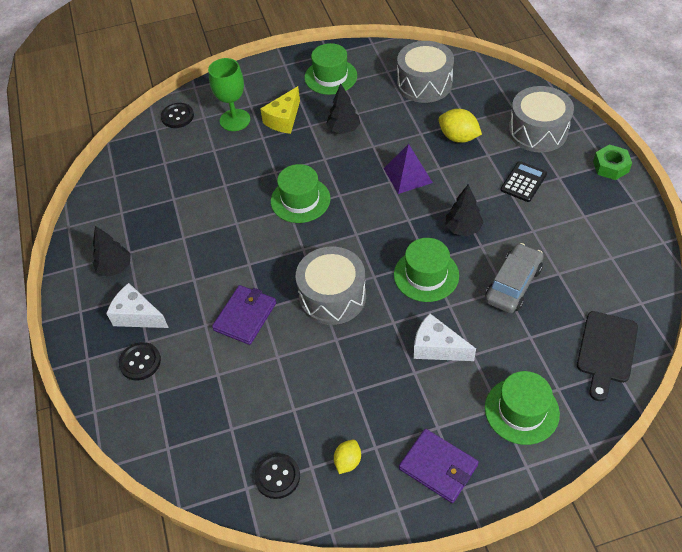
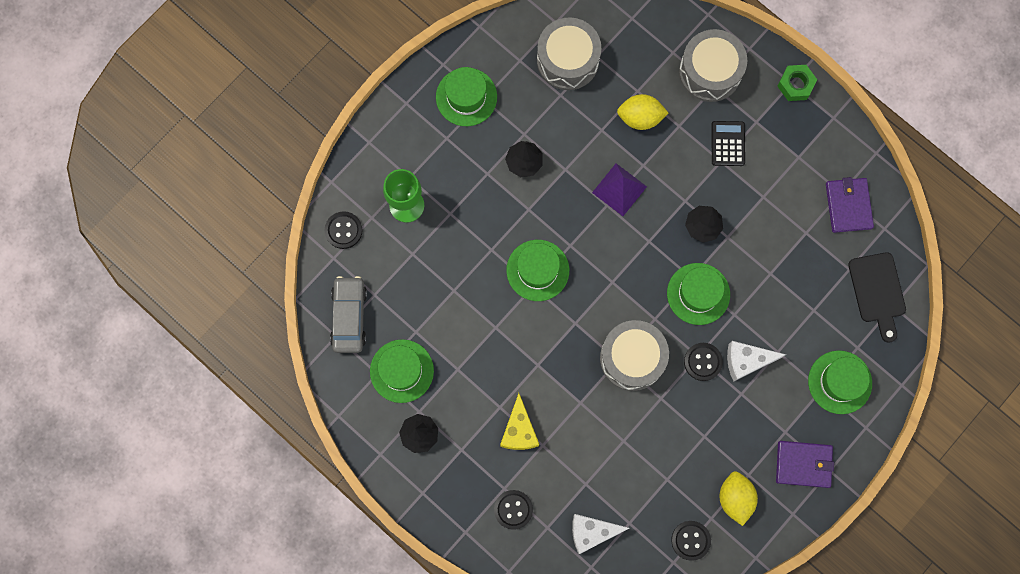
camera: 35 degrees left, 25 degrees up
white cheese [106,283,169,328] -> white cheese moved to [572,514,629,554]
purple wallet [212,285,276,345] -> purple wallet moved to [826,177,874,233]
yellow cheese [260,86,300,134] -> yellow cheese moved to [500,393,539,450]
yellow lemon [334,440,361,474] -> yellow lemon [719,471,758,526], size x1.62
grey car [485,243,544,313] -> grey car moved to [330,276,367,353]
none -> green hat [370,339,434,403]
none -> black button [684,343,723,381]

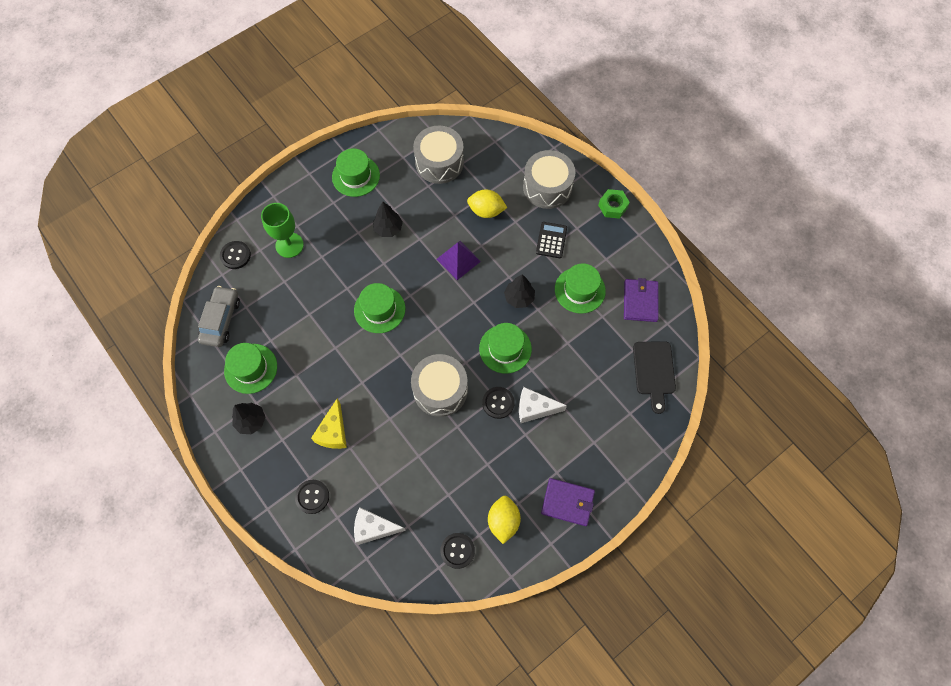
camera: 10 degrees right, 10 degrees down
green hat [808,351,872,414] -> green hat moved to [555,264,606,314]

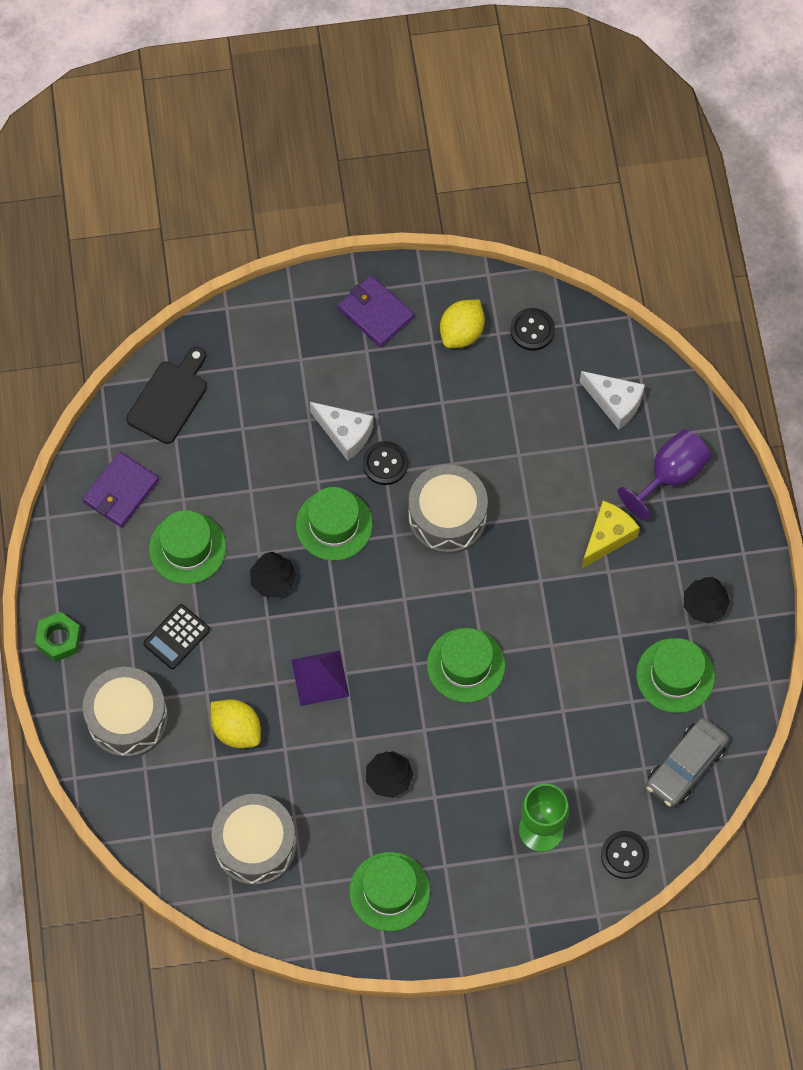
camera: 150 degrees left, 0 degrees up
black button [295,480,329,514] -> purple goblet [618,429,711,521]

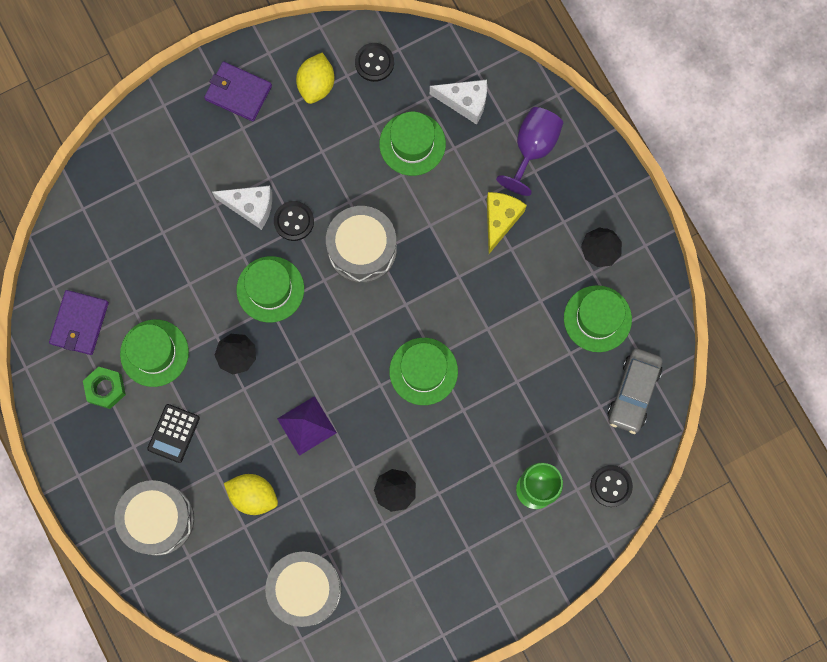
camera: 20 degrees left, 10 degrees up
green nut [35,612,81,662] -> green nut moved to [83,367,126,409]
black cutting board [126,347,207,444] -> none
green hat [349,852,430,931] -> green hat moved to [379,112,446,176]

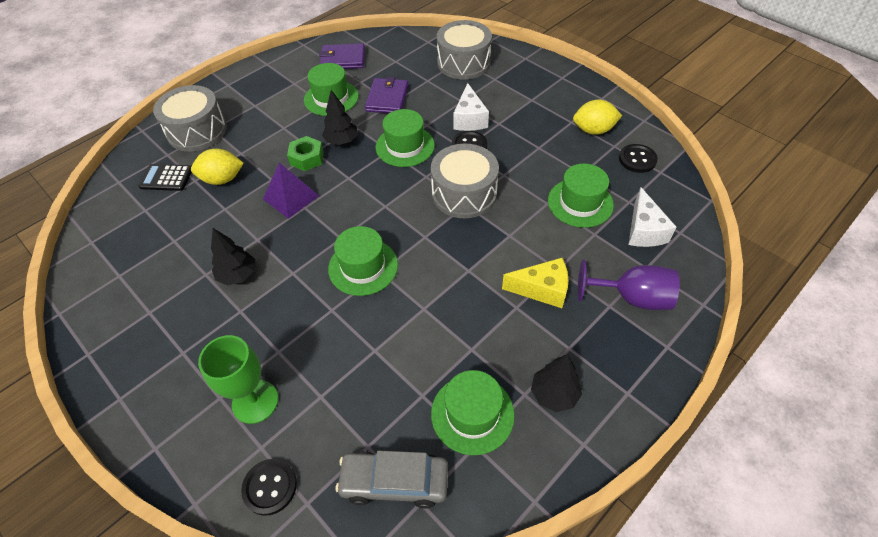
camera: 75 degrees right, 25 degrees down
green nut [83,367,126,409] -> green nut moved to [287,136,324,171]
black calculator [147,404,200,463] -> black calculator moved to [138,164,192,191]
purple wallet [204,62,272,121] -> purple wallet moved to [365,77,409,113]
yellow lemon [224,474,278,515] -> yellow lemon turned 75 degrees clockwise [191,149,244,185]
grey drum [265,552,342,627] -> grey drum moved to [437,20,492,79]

